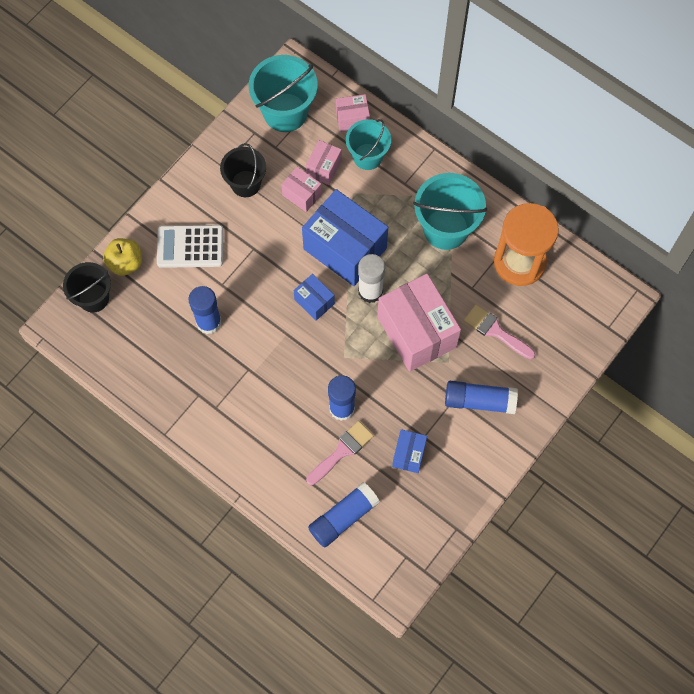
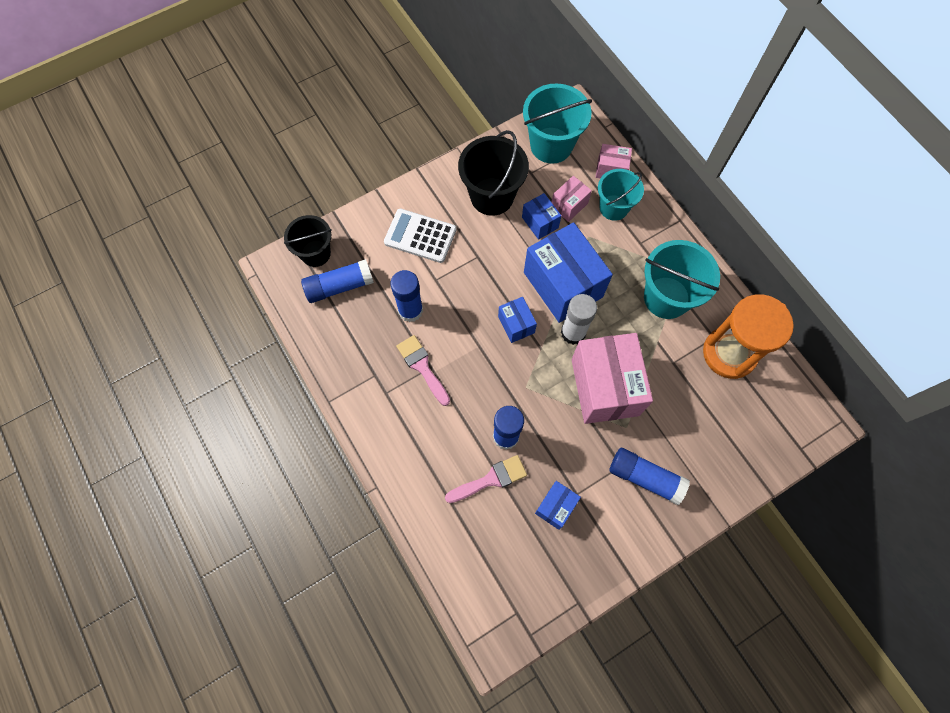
camera: 20 degrees right, 0 degrees up
yellow apple [103,238,142,276] -> none
black bucket [220,143,266,197] -> black bucket [458,130,529,216], size x1.51
pink box [281,167,322,212] -> blue box [522,193,561,240]
blue glue stick [308,482,380,547] -> blue glue stick moved to [301,259,374,303]
pink brush [464,305,535,360] -> pink brush moved to [396,335,450,406]

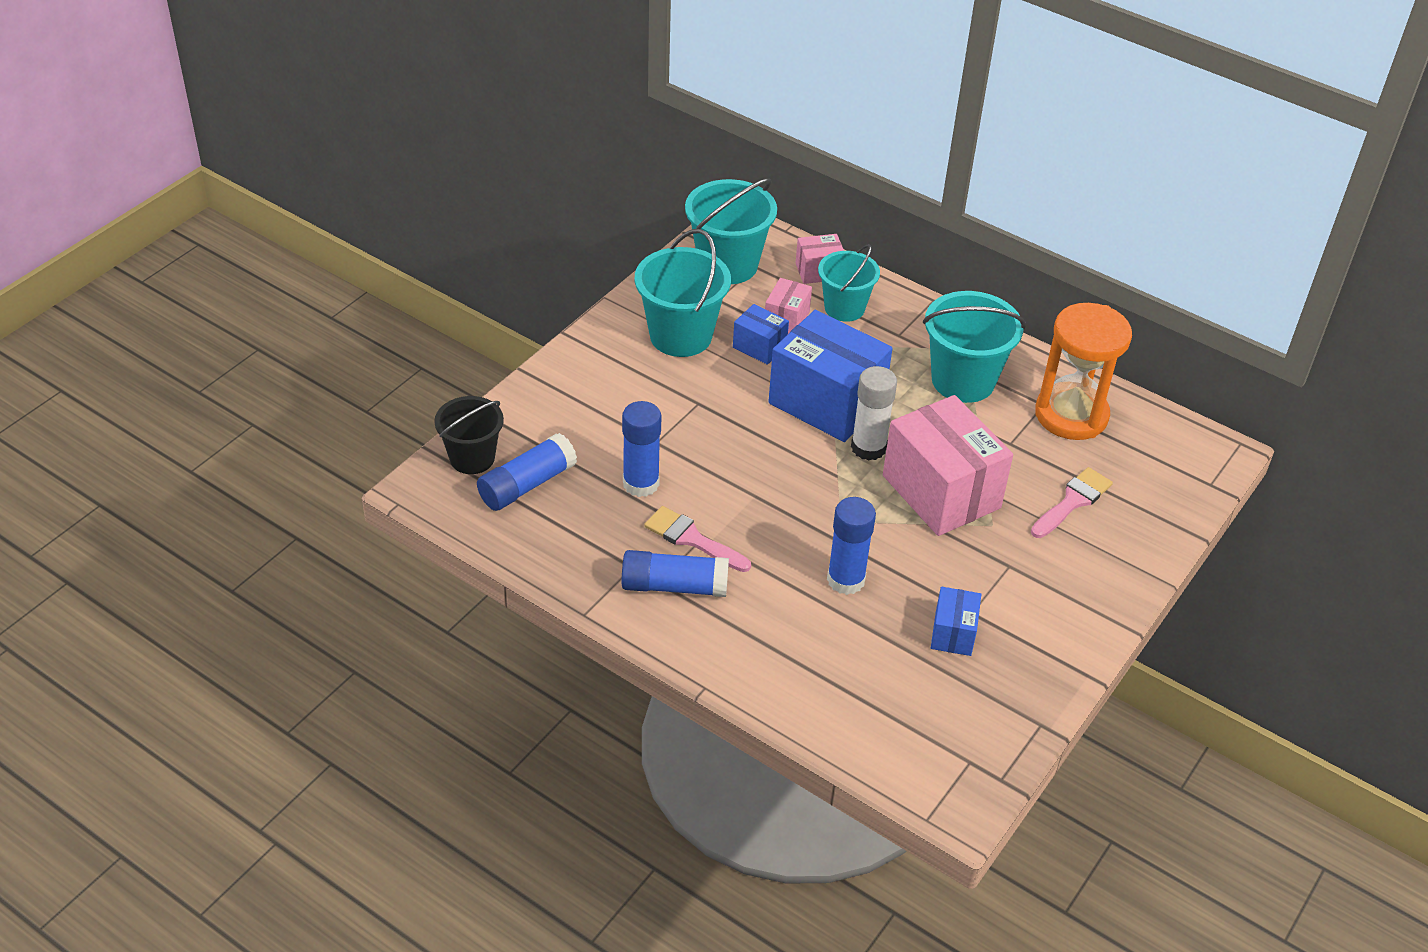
camera: 25 degrees left, 25 degrees down
white calculator [384,209,457,263] -> none
pink brush [445,455,527,503] -> pink brush moved to [1031,467,1113,538]
black bucket [458,130,529,216] -> turquoise bucket [635,229,731,357]
blue box [498,297,537,343] -> none
blue glue stick [609,448,690,505] -> blue glue stick moved to [622,550,729,597]

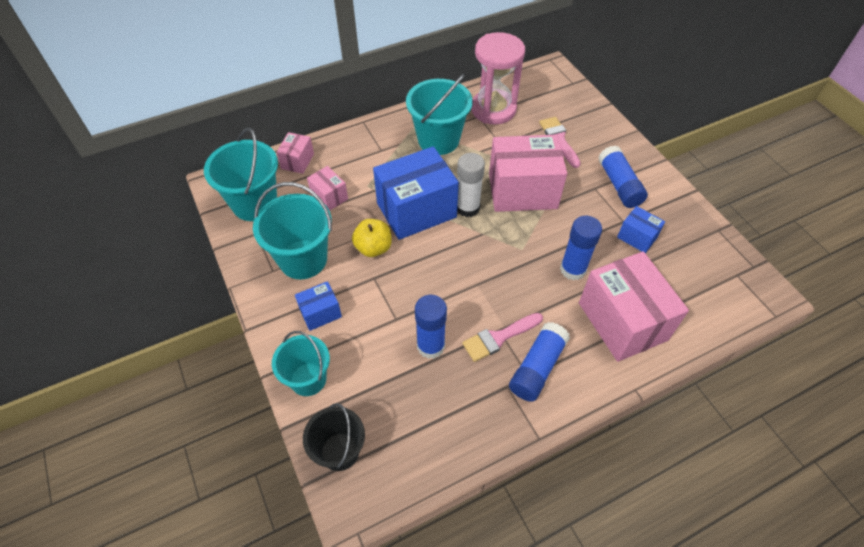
camera: 60 degrees left, 10 degrees up
blue glue stick [477,433,577,511] -> blue glue stick moved to [598,146,648,208]
blue box [733,304,789,365] -> blue box moved to [295,281,342,331]
turquoise bucket [818,244,880,322] -> turquoise bucket moved to [272,331,330,396]
orange hourglass [1035,303,1132,440] -> pink hourglass [471,32,525,125]
none -> yellow apple [352,219,392,257]
none -> pink box [579,251,689,362]

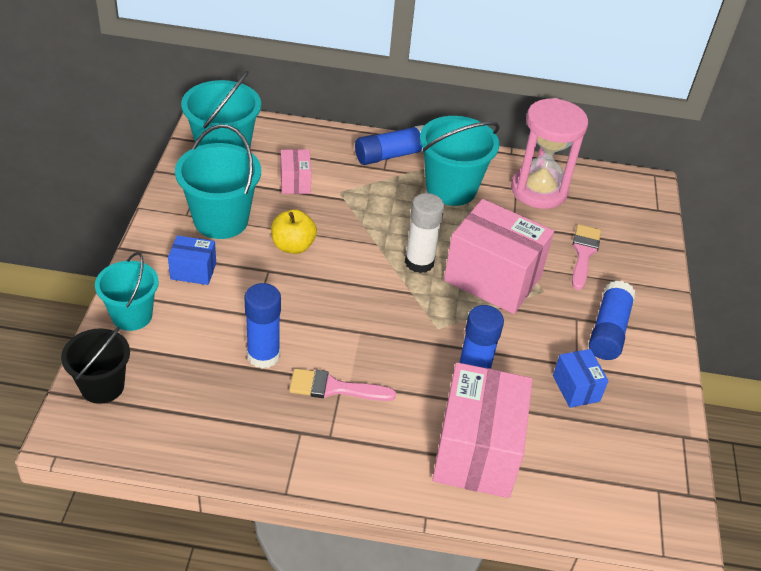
camera: 30 degrees right, 10 degrees down
pink box [276,132,314,174] -> none
blue box [373,146,459,240] -> none
blue glue stick [509,322,570,402] -> blue glue stick moved to [355,125,424,165]

